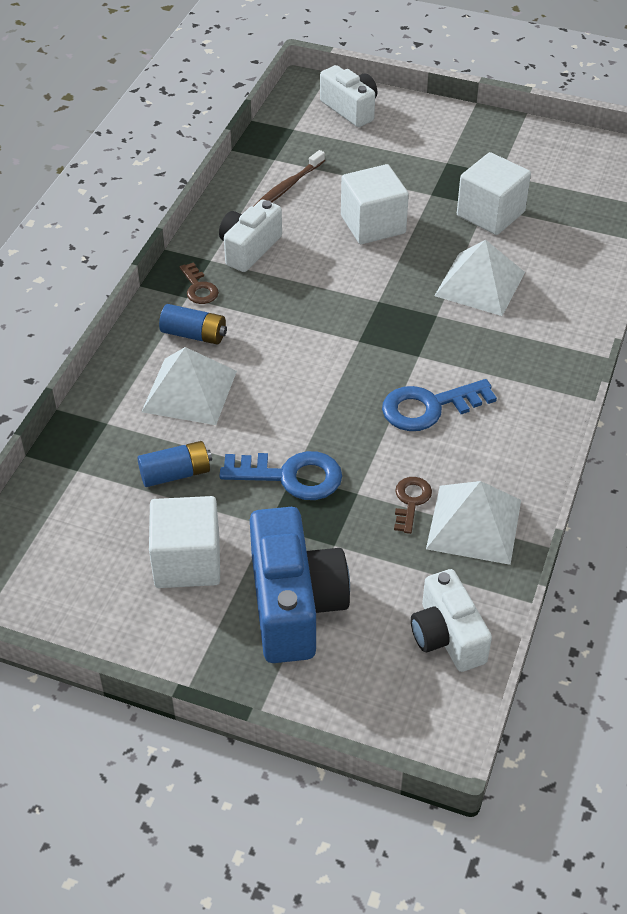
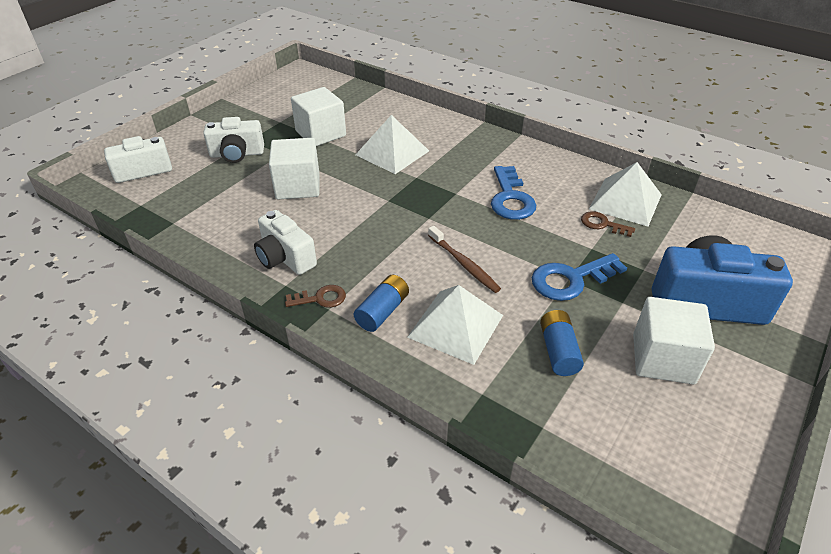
camera: 75 degrees left, 5 degrees down
blue key [220,451,342,500] -> blue key turned 135 degrees counterclockwise [532,253,627,301]
brown toothbrush [253,150,325,207] -> brown toothbrush moved to [428,226,501,293]
white camera [411,569,492,672] -> white camera moved to [203,117,264,163]

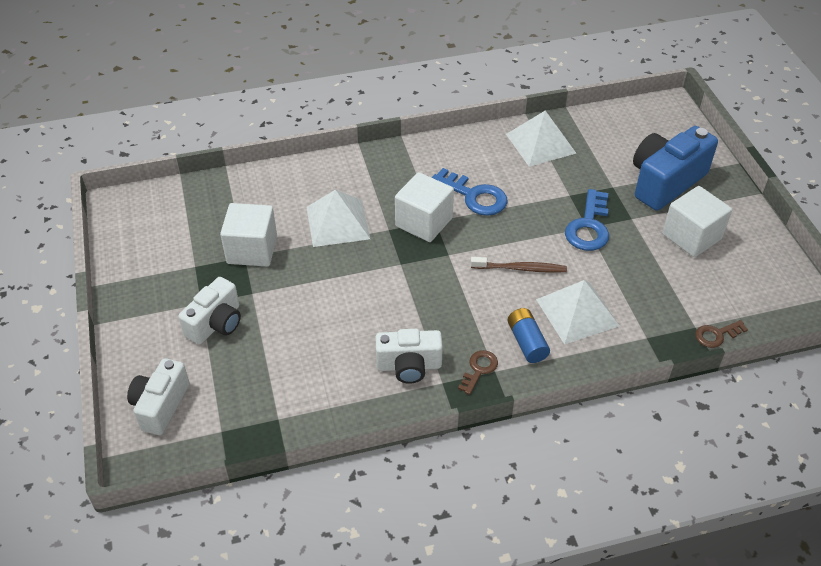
camera: 50 degrees left, 5 degrees up
white cube [269,138,319,200] -> white cube moved to [395,172,454,242]
blue battery [540,310,584,376] -> none
brown key [581,211,635,237] -> brown key moved to [695,320,748,348]

